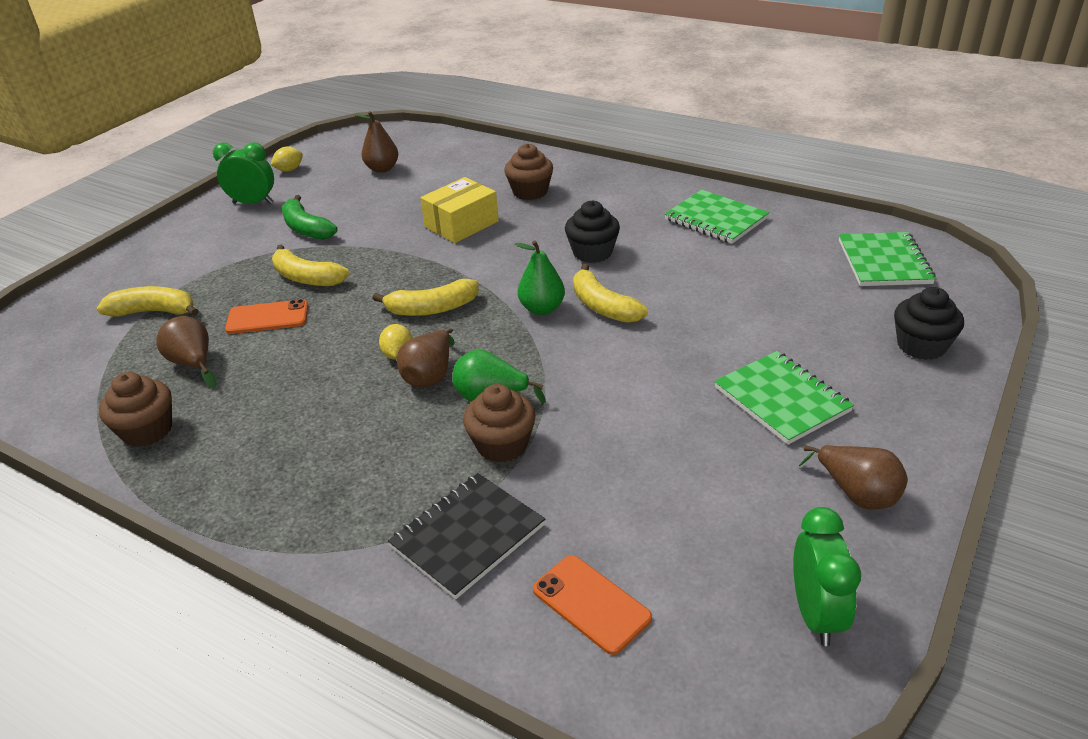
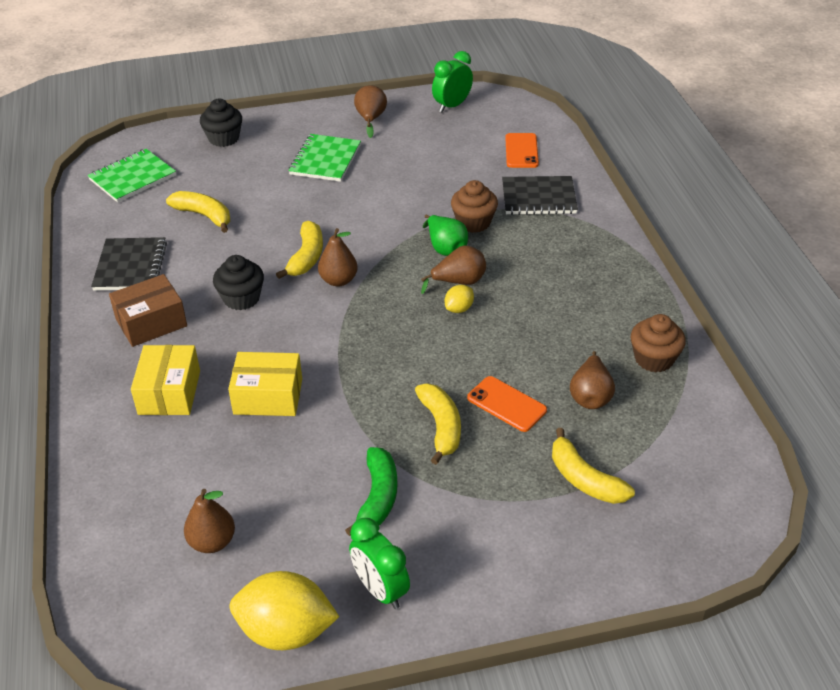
camera: 135 degrees left, 5 degrees up
yellow lemon [270,147,303,172] -> yellow lemon [230,571,339,650], size x2.11
yellow banana [373,279,479,316] -> yellow banana moved to [166,191,230,233]
brown cupcake [504,143,553,200] -> yellow box [131,345,200,415]
green pear [515,240,565,315] -> brown pear [318,228,358,287]
green notebook [665,189,769,244] -> black notebook [91,237,167,291]
none -> brown box [109,274,187,347]

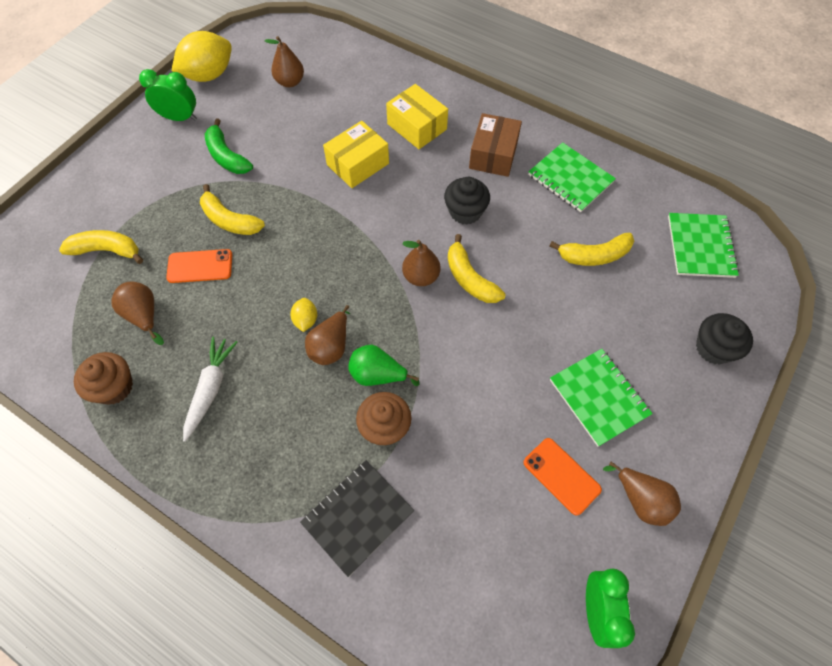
camera: 135 degrees right, 20 degrees up
black notebook [91,237,167,291] -> green notebook [528,142,616,212]
orange phone [506,133,539,168] -> orange phone moved to [523,438,602,516]
none -> white carrot [183,337,238,442]

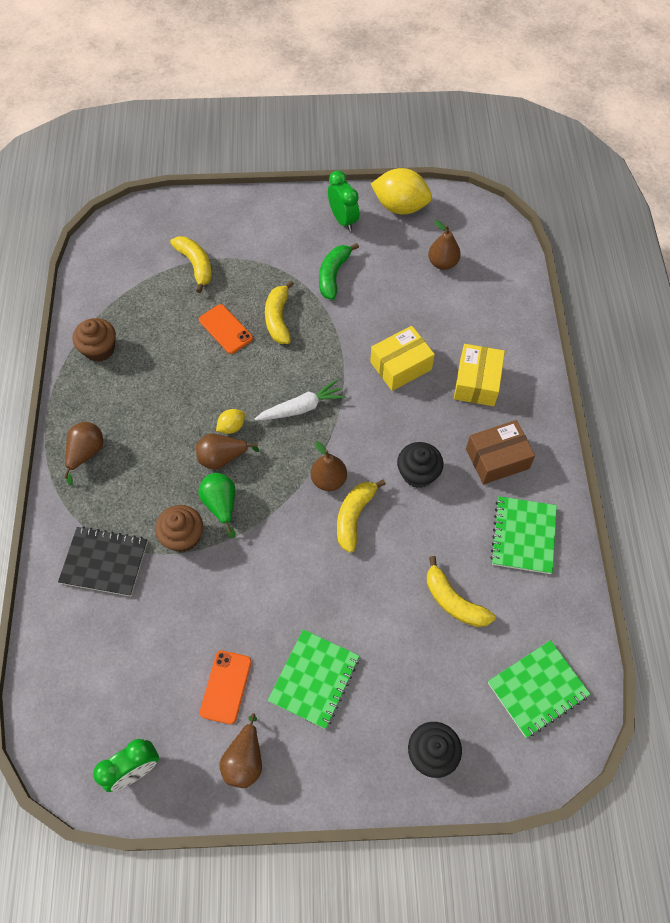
camera: 55 degrees right, 0 degrees up
brown pear [111,281,164,345] -> brown pear moved to [64,422,103,486]
white carrot [183,337,238,442] -> white carrot moved to [255,380,346,420]
yellow box [323,121,389,188] -> yellow box turned 45 degrees counterclockwise [370,326,435,391]

